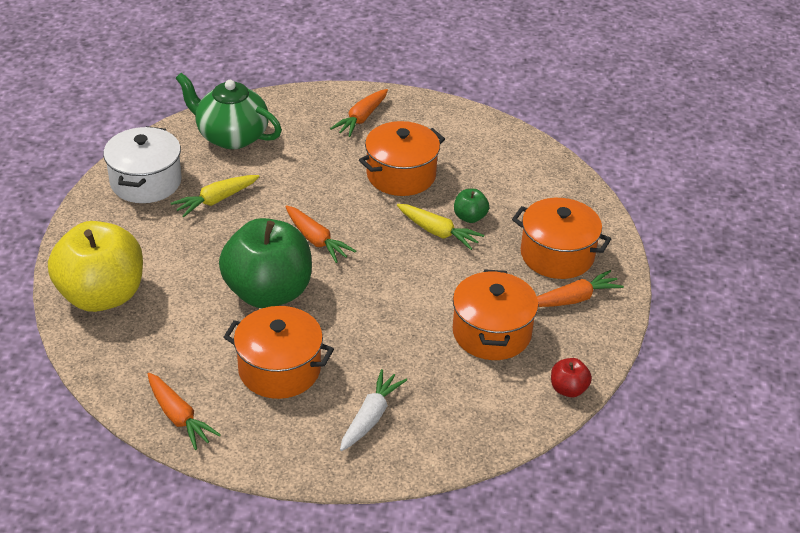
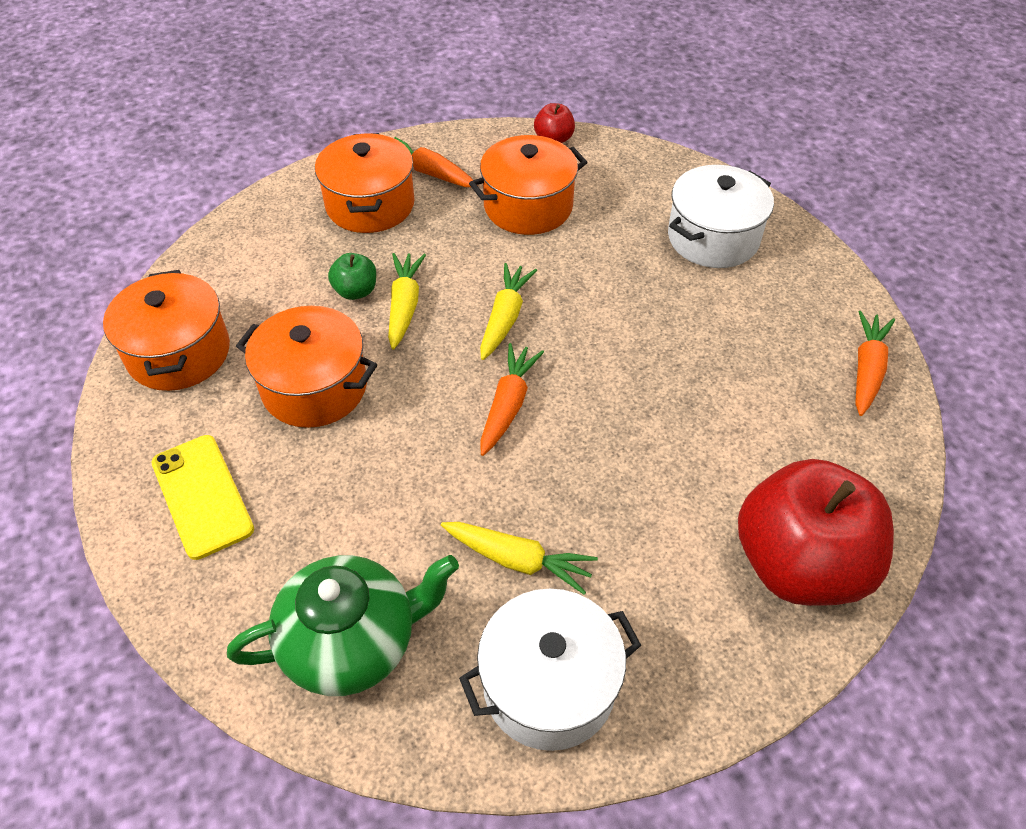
camera: 120 degrees left, 10 degrees up
yellow apple [48,221,143,312] -> red apple [738,459,894,606]
green teapot [176,73,282,149] -> green teapot turned 105 degrees counterclockwise [227,555,459,696]
green apple [219,218,312,308] -> none
orange pot [224,306,334,399] -> orange pot moved to [103,270,230,391]
orange carrot [330,89,388,137] -> yellow phone [152,435,254,560]
white carrot [340,369,407,451] -> white pot [668,165,774,268]
none -> yellow carrot [480,263,537,360]

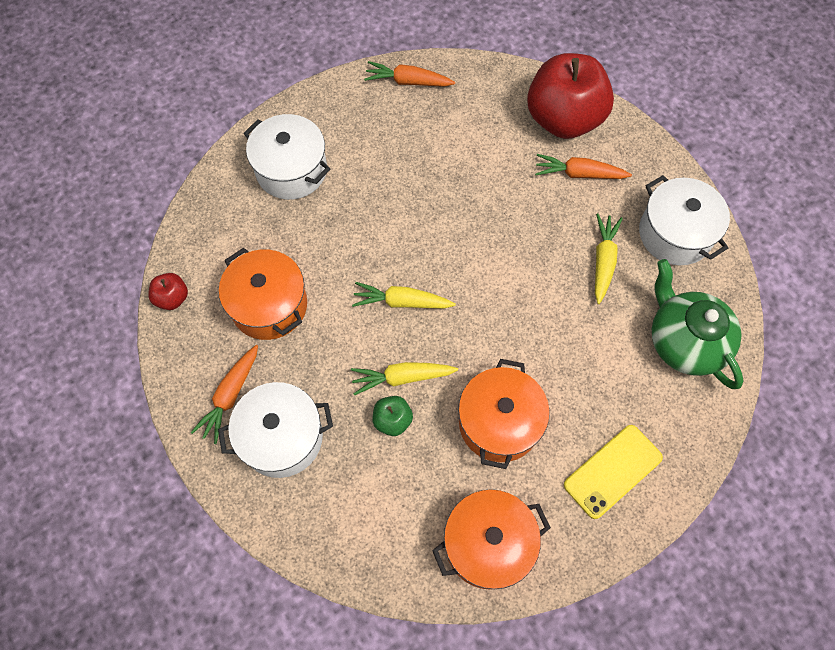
camera: 100 degrees left, 15 degrees up
orange pot [315,133,415,233] -> white pot [218,382,333,478]
orange carrot [480,343,544,456] -> orange carrot moved to [535,154,632,179]

